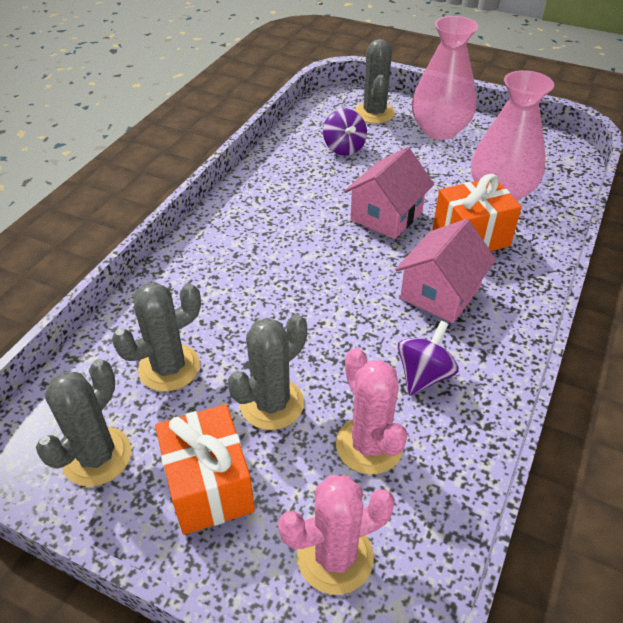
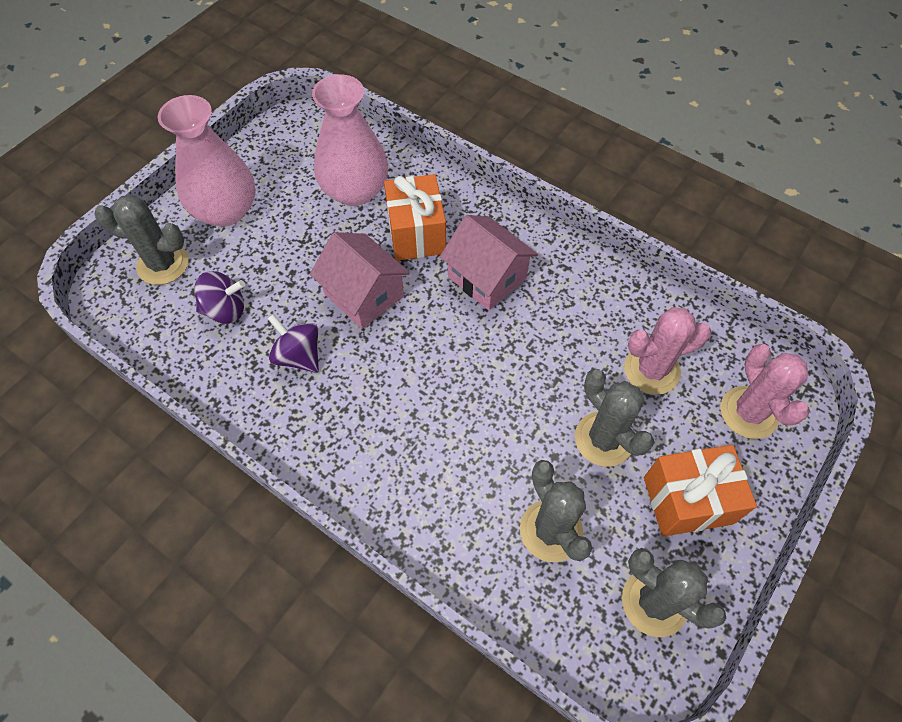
camera: 80 degrees left, 15 degrees up
purple spinning top [398,321,459,396] -> purple spinning top moved to [268,314,319,373]

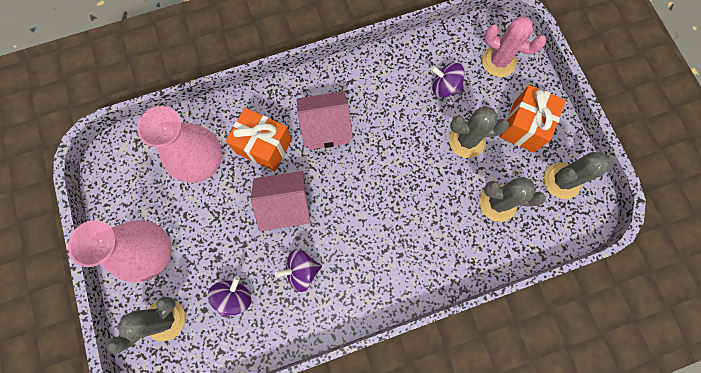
camera: 55 degrees left, 15 degrees up
pink cactus [624,307,711,395] -> purple spinning top [431,62,464,98]

